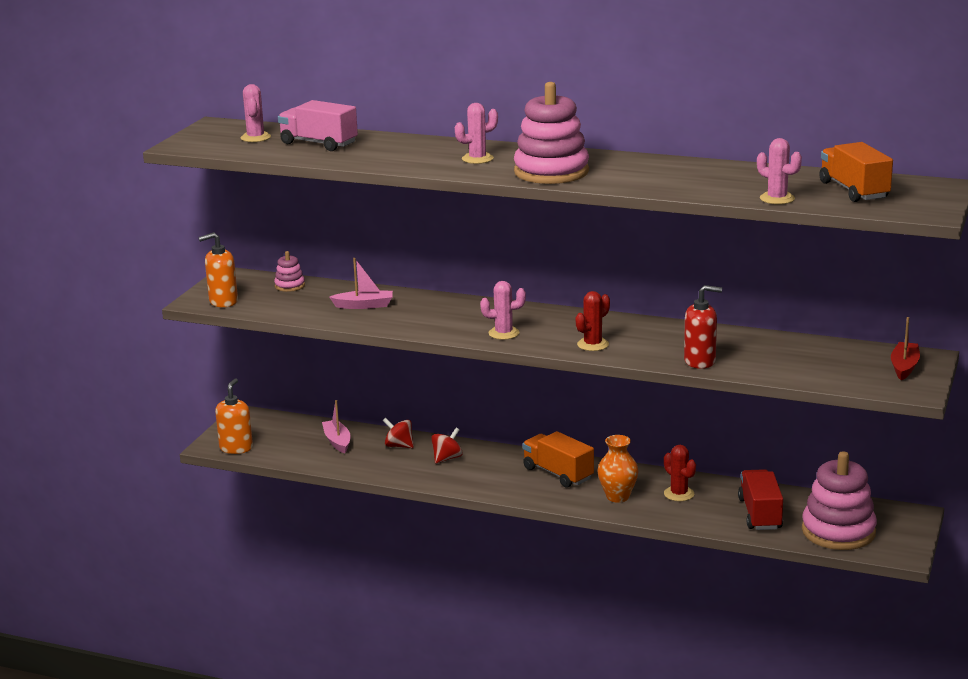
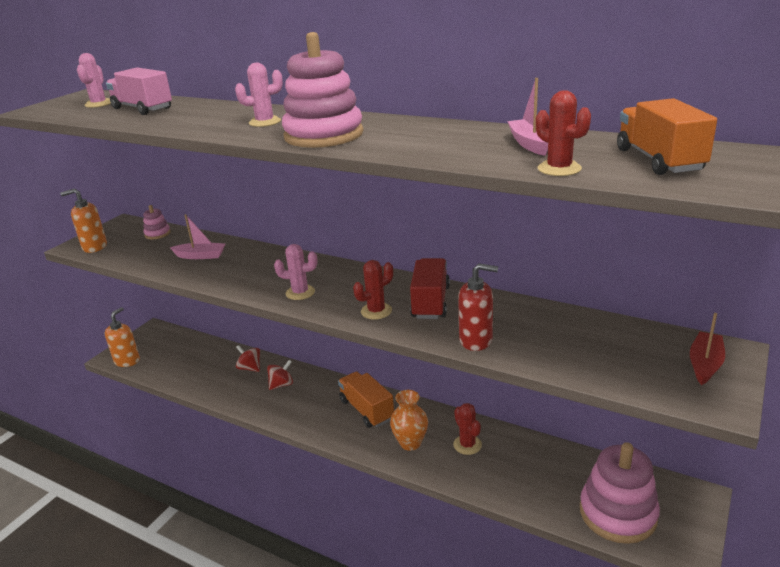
camera: 10 degrees right, 5 degrees up
pink boat [322,400,351,453] -> pink boat moved to [507,78,548,156]
red truck [738,469,783,530] -> red truck moved to [410,258,450,319]
pink cactus [757,138,802,204] -> red cactus [536,90,591,176]

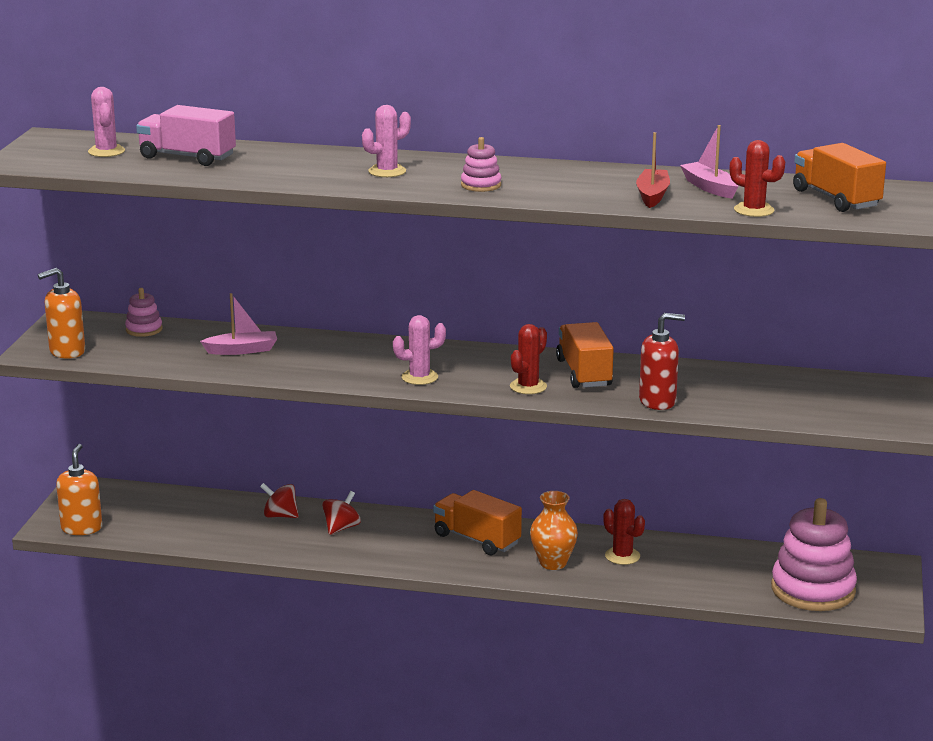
camera: 20 degrees left, 5 degrees down
pink stacking toy [282,32,364,148] -> pink stacking toy [461,137,501,192], size x0.46
red truck [410,258,450,319] -> orange truck [556,322,614,388]
red boat [690,313,725,385] -> red boat moved to [636,132,670,208]

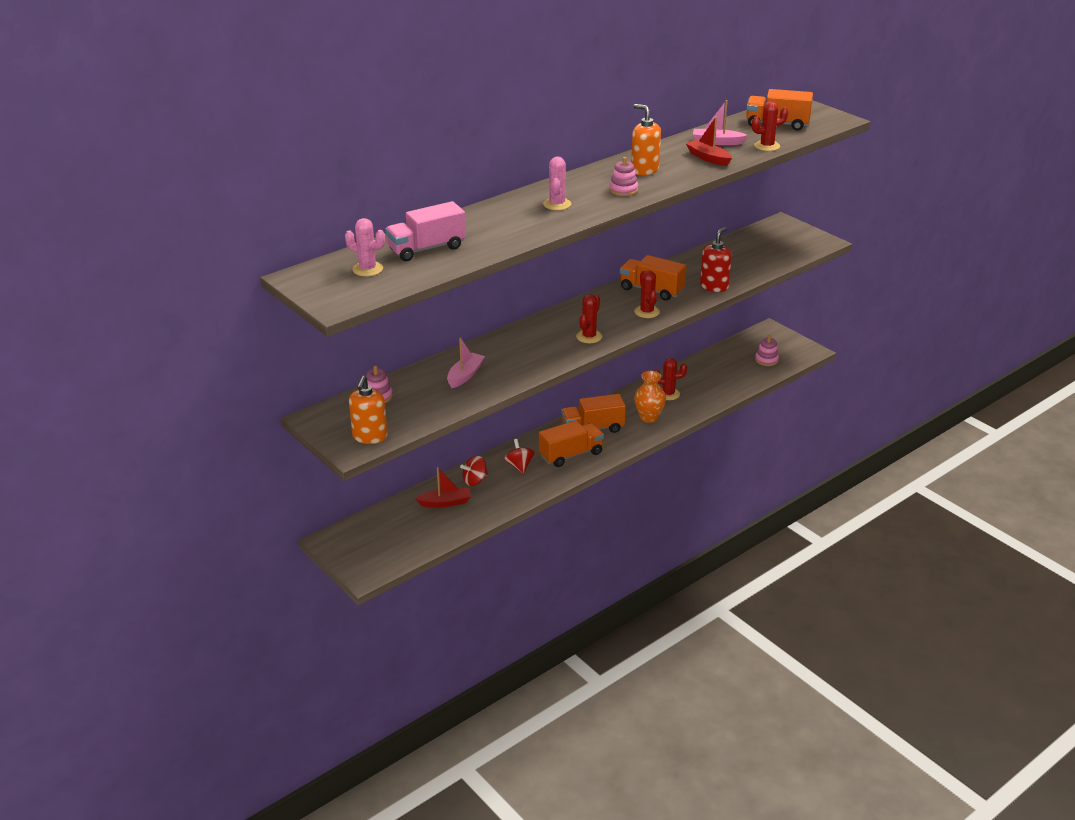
camera: 50 degrees left, 10 degrees up
orange soap dispenser [56,444,102,535] -> orange soap dispenser moved to [631,104,661,175]
pink cactus [393,315,446,385] -> red cactus [576,295,602,343]
pink stacking toy [771,498,857,611] -> pink stacking toy [755,335,779,366], size x0.46
none -> red boat [415,467,471,508]
none -> orange truck [539,420,604,467]

